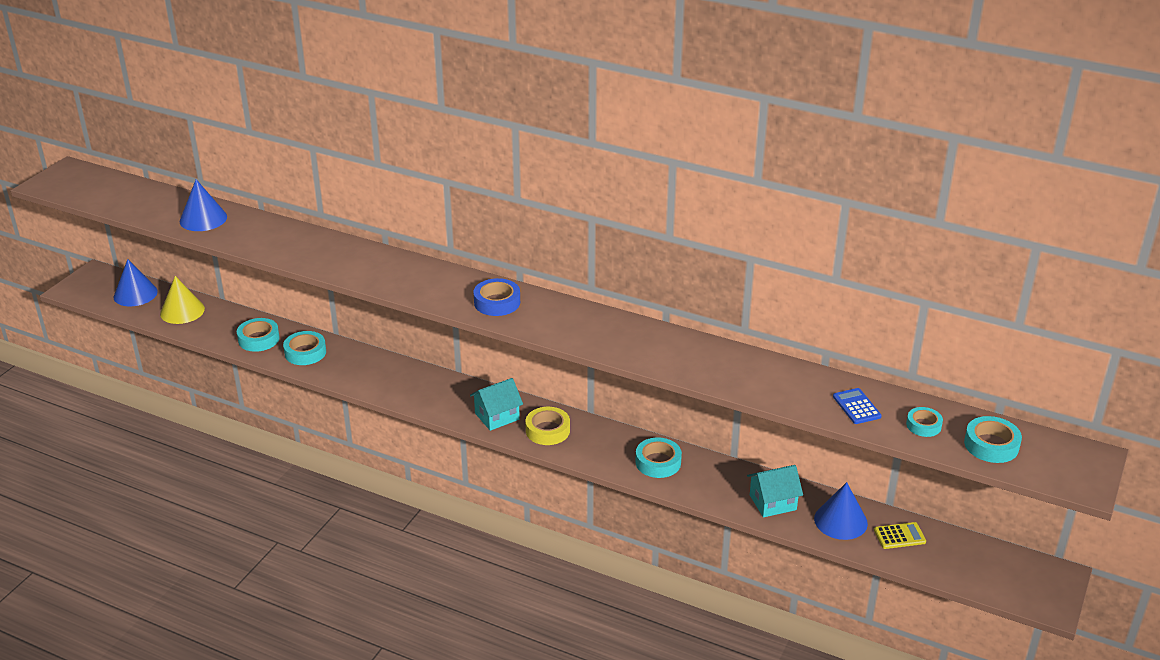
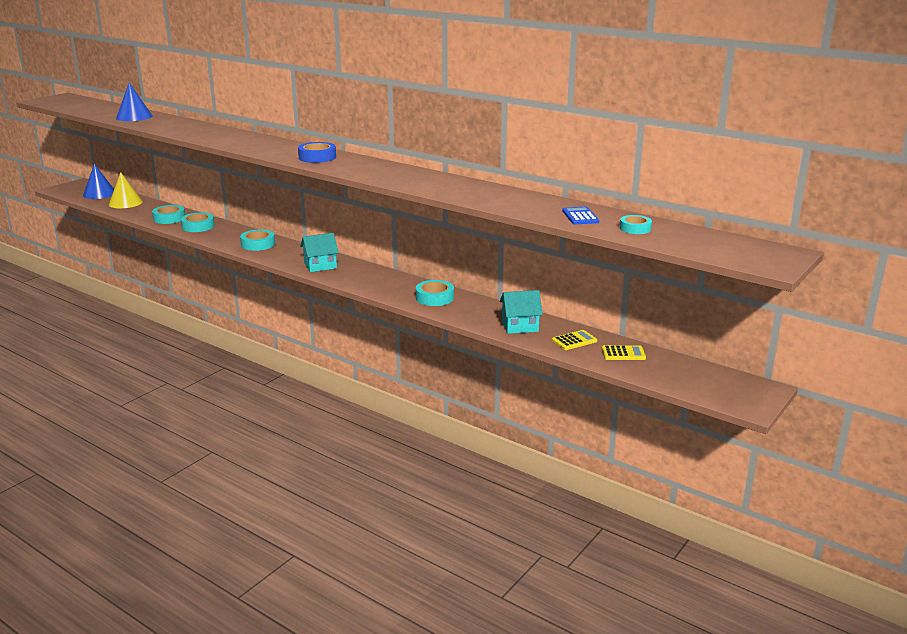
camera: 10 degrees right, 10 degrees down
yellow tape [525,407,570,445] -> none
blue cone [814,482,868,540] -> yellow calculator [552,330,597,350]
turquoise tape [964,416,1022,463] -> turquoise tape moved to [240,229,275,251]

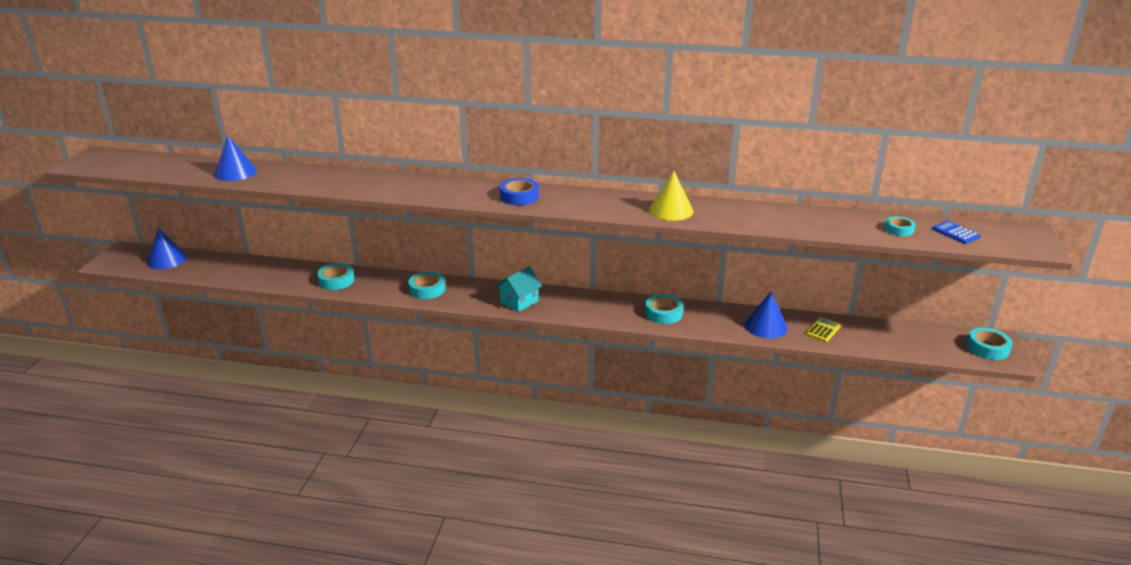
camera: 25 degrees left, 5 degrees up
yellow cone [109,172,143,208] -> yellow cone moved to [649,171,694,221]
turquoise tape [152,205,185,224] -> turquoise tape moved to [967,328,1013,360]
turquoise house [500,290,543,334] -> blue cone [745,292,788,338]
blue calculator [562,207,599,225] -> blue calculator moved to [932,221,981,244]
yellow calculator [602,345,646,360] -> none

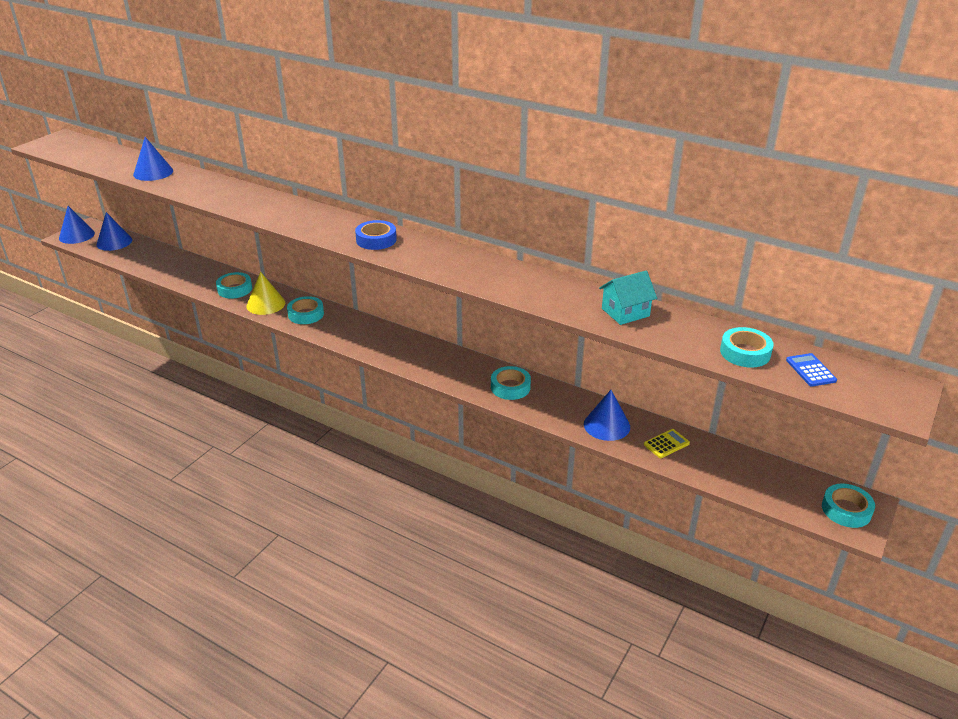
camera: 20 degrees right, 5 degrees up
turquoise house [496,266,542,312] -> turquoise house moved to [599,271,657,325]
yellow cone [649,171,694,221] -> yellow cone moved to [246,272,285,315]
turquoise tape [885,216,915,236] -> turquoise tape [720,327,774,367], size x1.52
none -> blue cone [59,206,95,244]

